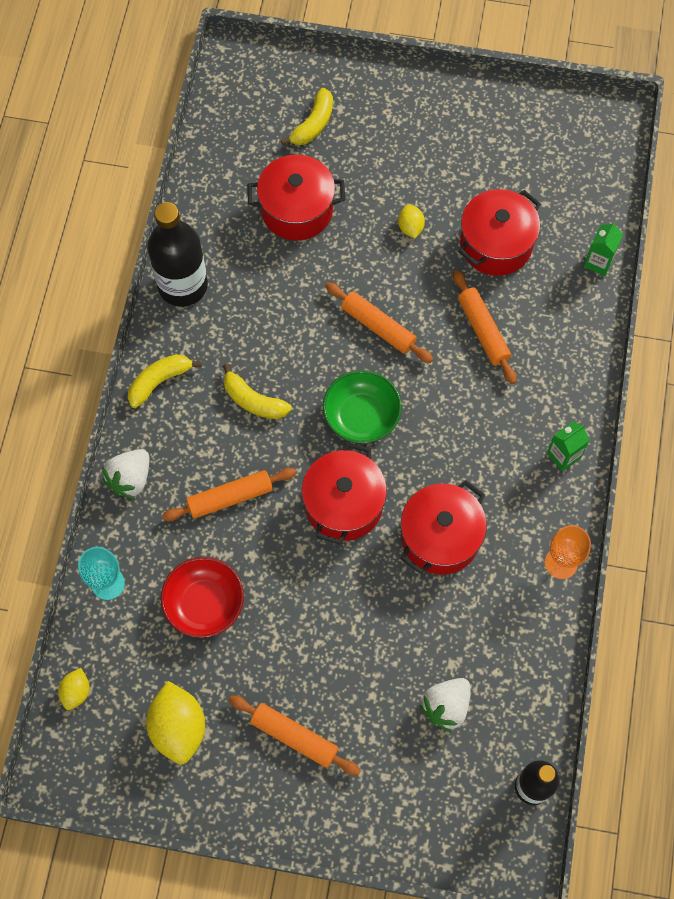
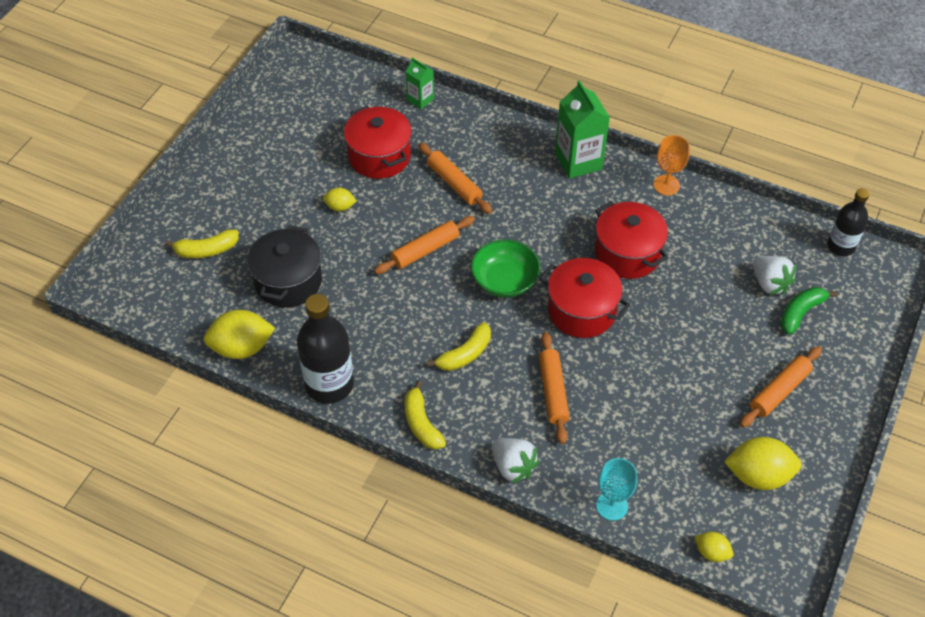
camera: 75 degrees left, 15 degrees down
red bowl [161,557,244,638] -> none
red pot [247,154,345,241] -> black pot [247,225,322,308]
yellow banana [281,88,333,145] -> yellow banana turned 120 degrees clockwise [165,229,239,258]
orange rolling pin [453,270,517,384] -> orange rolling pin turned 60 degrees clockwise [418,143,492,214]
green carton [547,421,590,471] -> green carton [555,80,610,179], size x1.80
none -> yellow lemon [203,310,275,359]
none -> green banana [780,287,837,335]

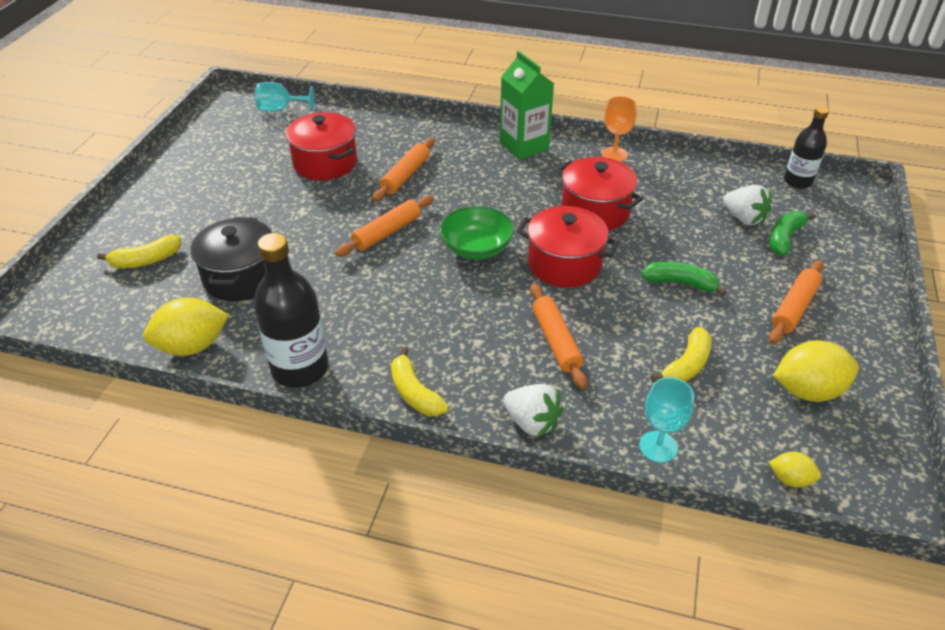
camera: 10 degrees left, 10 degrees down
yellow lemon [323,188,357,211] -> none
green carton [406,57,434,109] -> none
orange rolling pin [418,143,492,214] -> orange rolling pin turned 75 degrees clockwise [373,137,435,202]
yellow banana [427,322,491,371] -> yellow banana moved to [651,327,712,382]
none -> turquoise goblet [255,82,315,111]
none -> green banana [642,262,727,296]

